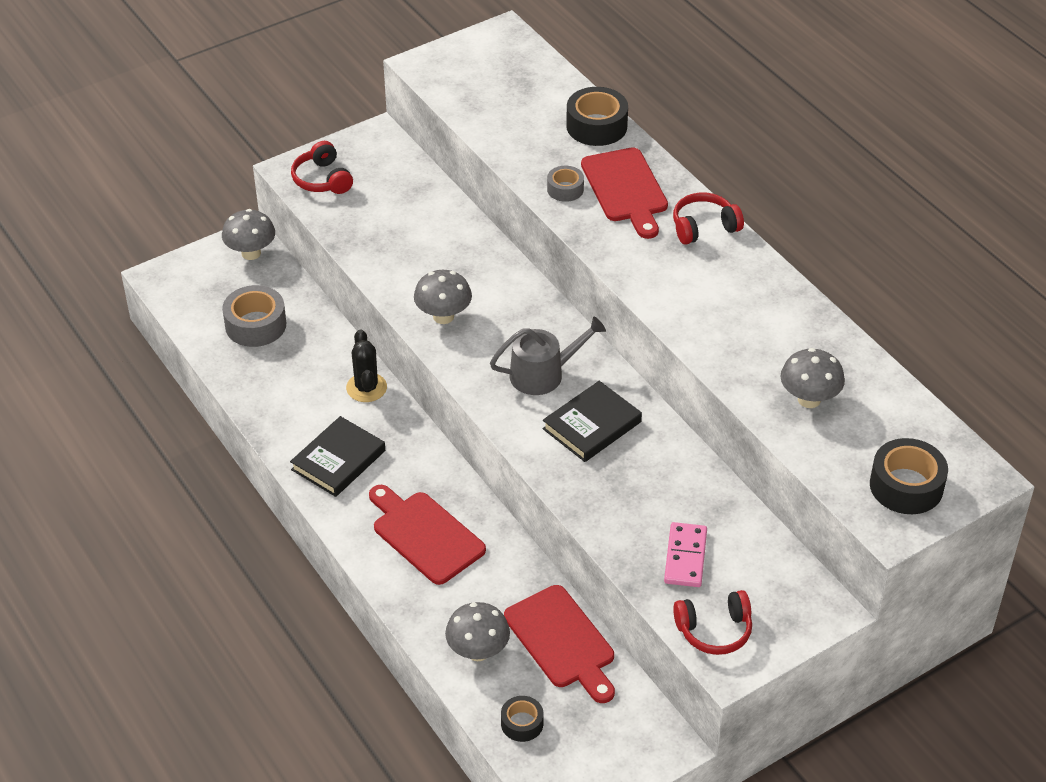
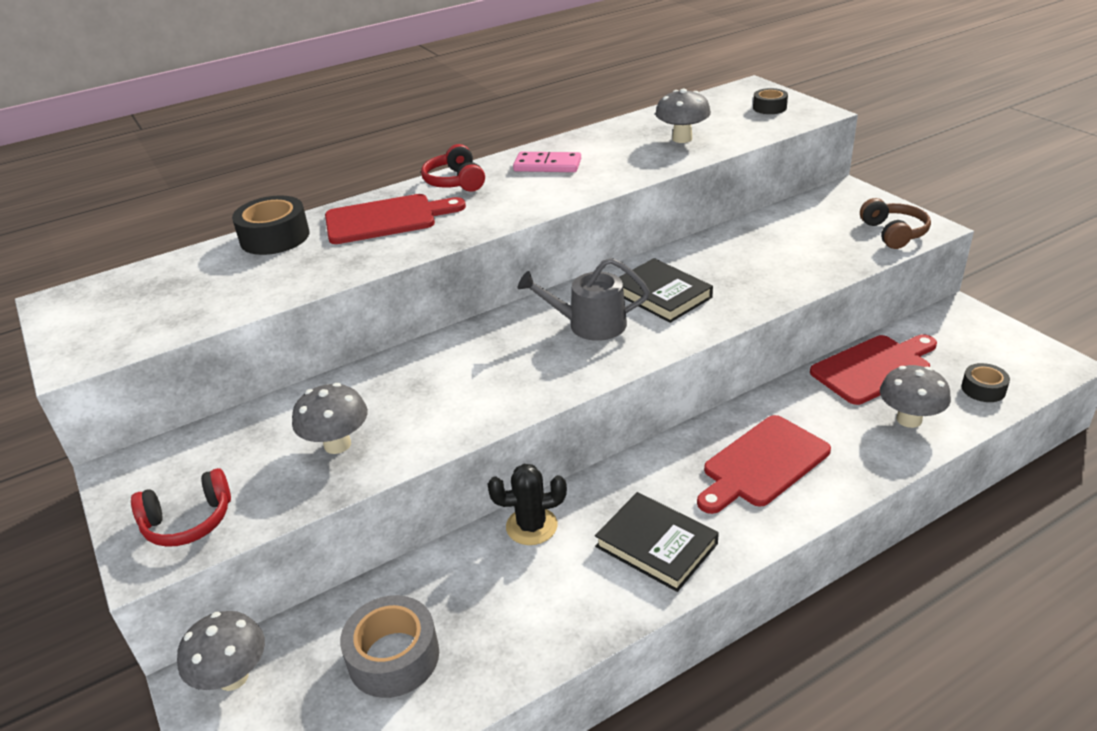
camera: 85 degrees left, 10 degrees down
grey mushroom [414,270,472,324] -> grey mushroom moved to [292,383,368,454]
grey watering can [490,317,606,395] -> grey watering can turned 75 degrees counterclockwise [518,258,650,341]
grey tape [547,166,584,202] -> none
pink domino [664,522,707,587] -> pink domino moved to [513,152,581,172]
red headphones [673,590,752,655] -> brown headphones [860,198,931,249]
black tape [870,438,948,514] -> black tape [753,88,788,114], size x0.58

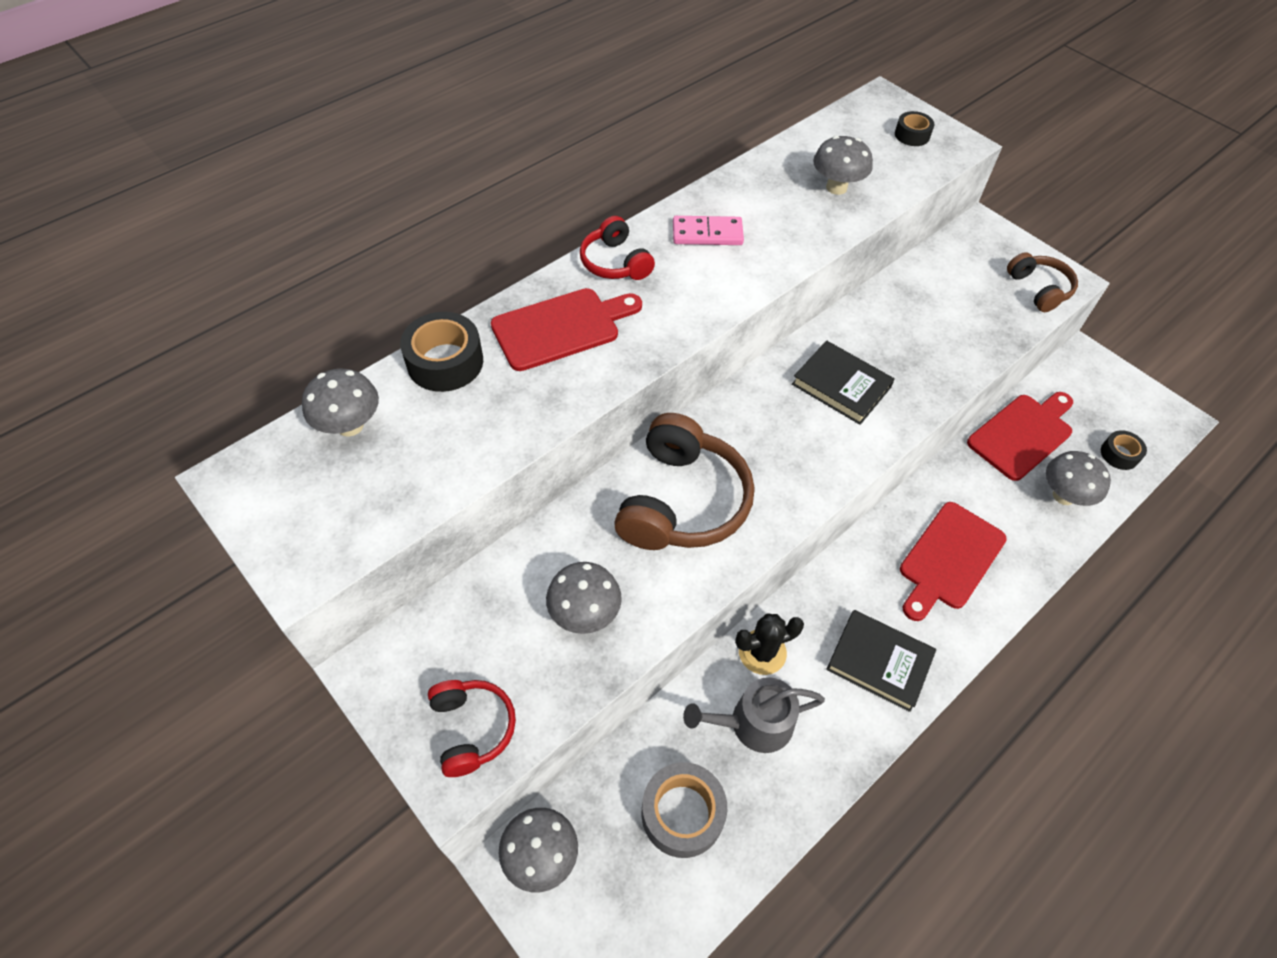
camera: 15 degrees left, 20 degrees up
red headphones [131,468,231,547] -> red headphones turned 75 degrees counterclockwise [428,680,516,777]
grey watering can [518,258,650,341] -> grey watering can moved to [683,677,825,753]
none -> grey mushroom [302,369,379,437]
none -> brown headphones [614,413,754,550]

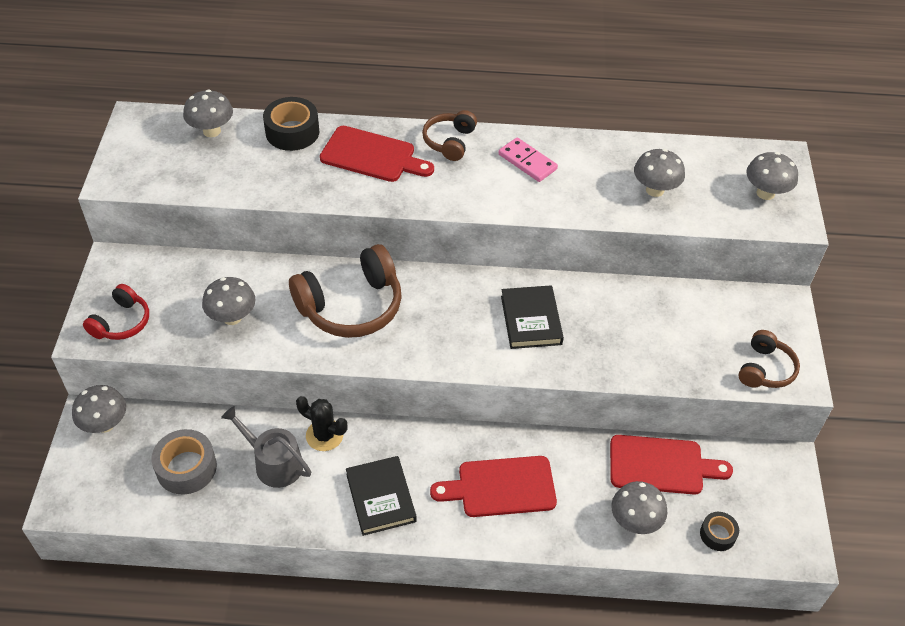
camera: 45 degrees right, 5 degrees down
red headphones [580,216,655,280] -> brown headphones [422,110,477,161]
black tape [895,111,935,146] -> grey mushroom [746,152,798,200]

